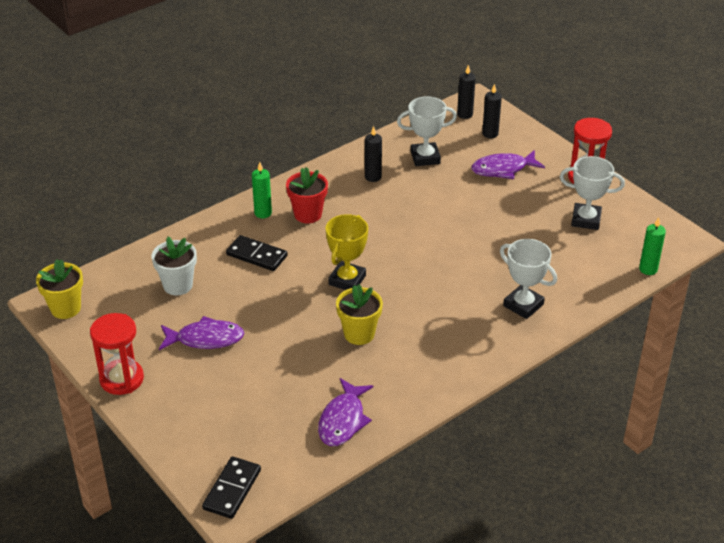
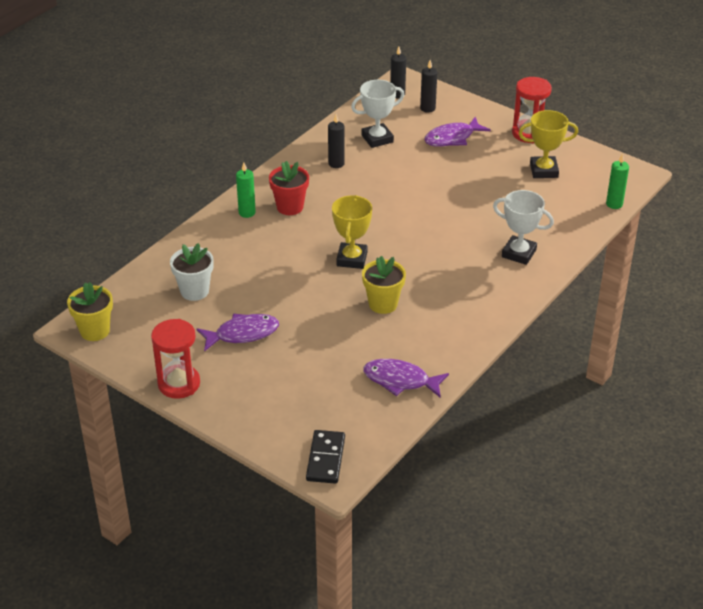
camera: 15 degrees left, 0 degrees up
black domino [226,235,288,271] -> none
purple fish [318,378,374,446] -> purple fish turned 105 degrees clockwise [363,359,449,398]
white trophy [560,156,625,230] -> yellow trophy [519,110,578,178]

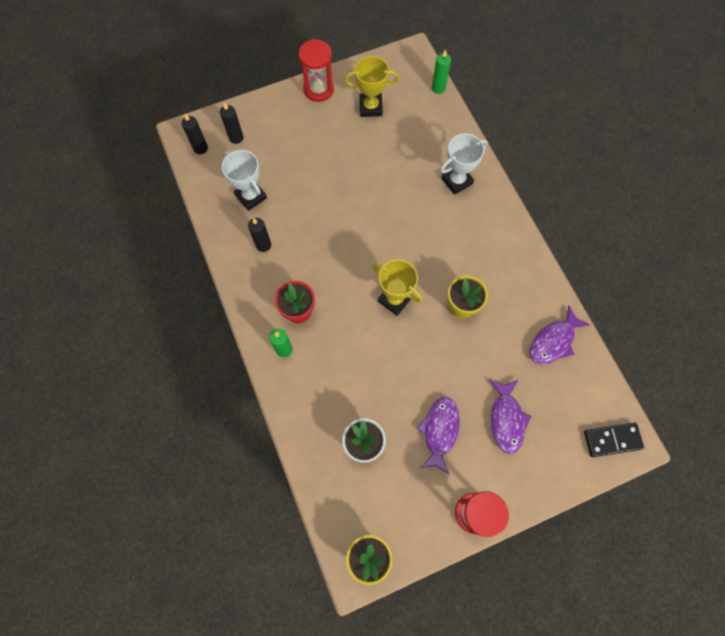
camera: 60 degrees left, 30 degrees up
black domino [306,430,345,484] -> black domino turned 45 degrees counterclockwise [584,422,644,457]
white trophy [351,80,404,148] -> white trophy turned 45 degrees counterclockwise [222,150,267,211]
purple fish [424,117,491,147] -> purple fish moved to [489,380,531,454]
yellow trophy [519,110,578,178] -> yellow trophy turned 60 degrees clockwise [344,56,399,117]

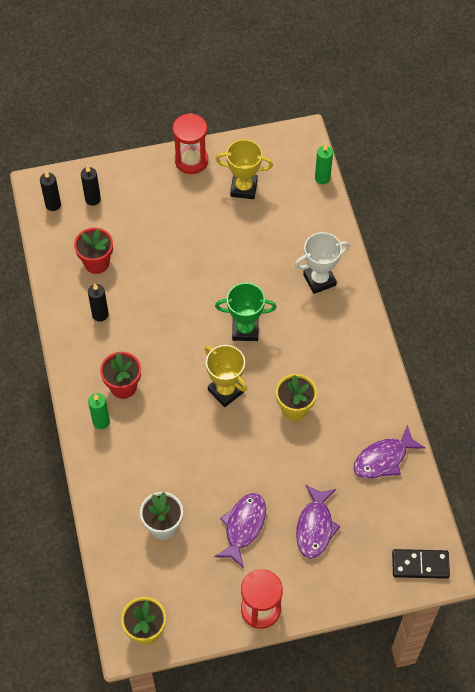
camera: 10 degrees right, 10 degrees down
white trophy [222,150,267,211] -> red flower pot [74,228,113,274]
none -> green trophy [215,283,277,341]

